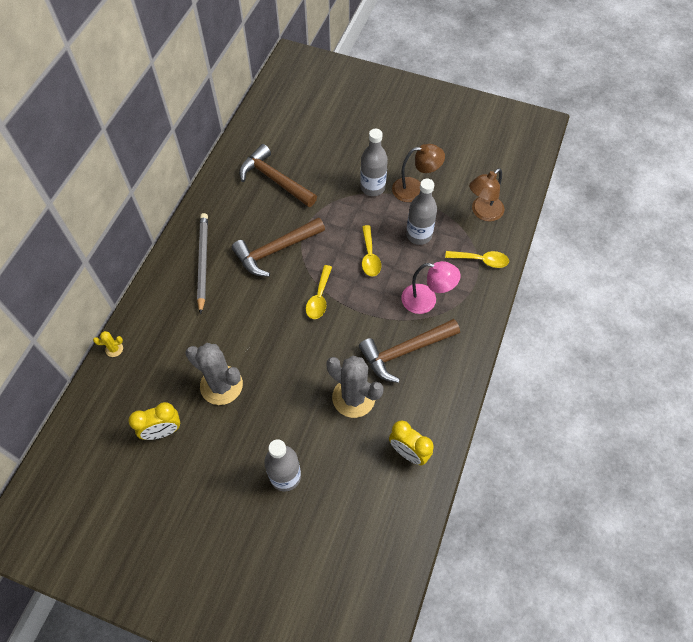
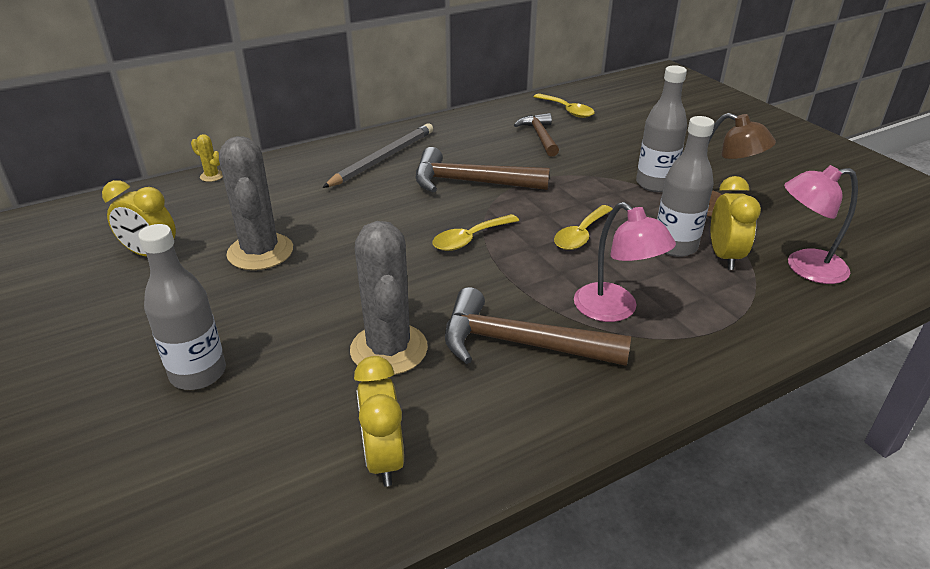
camera: 40 degrees right, 25 degrees down
brown hammer [239,144,317,207] -> brown hammer [514,113,559,157], size x0.64
yellow spoon [445,251,509,268] -> yellow spoon moved to [533,94,595,118]
brown lamp [469,168,504,222] -> pink lamp [784,165,858,284]
none -> yellow clock [711,176,761,270]

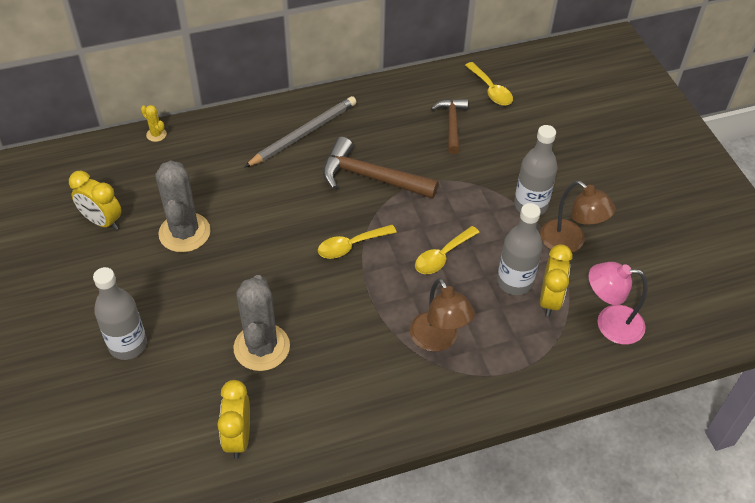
camera: 10 degrees right, 15 degrees up
brown hammer [445,287,631,366] -> none
pink lamp [574,202,676,322] -> brown lamp [410,278,475,352]

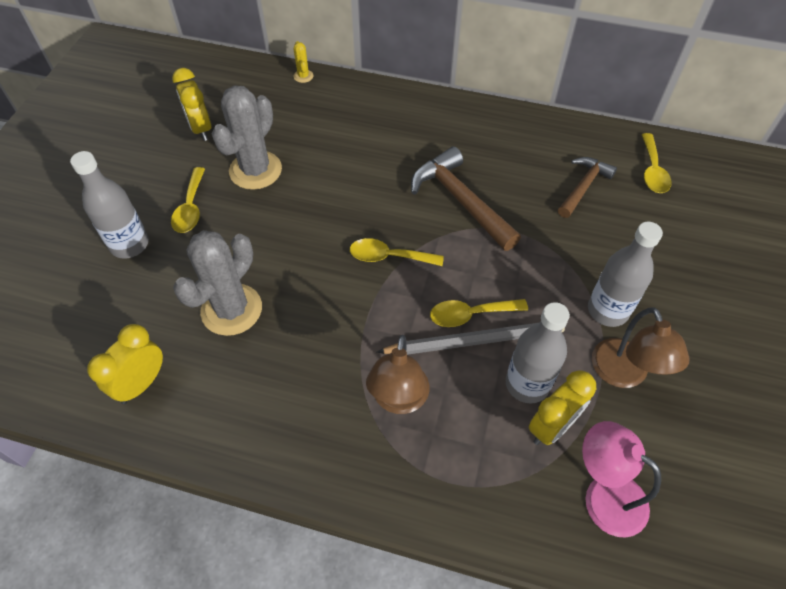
camera: 35 degrees right, 5 degrees up
grey pencil [245,96,357,167] -> grey pencil moved to [377,322,565,355]
none -> yellow spoon [171,167,205,233]

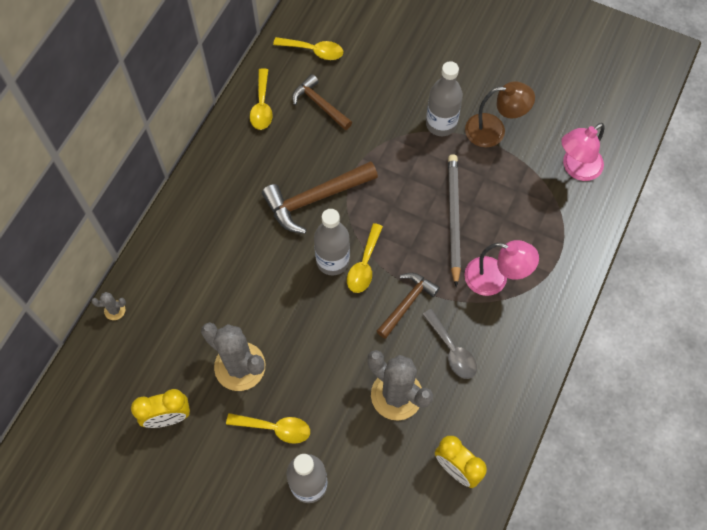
camera: 80 degrees left, 10 degrees up
yellow cactus [293,41,313,83] -> grey cactus [91,292,126,320]
brown lamp [366,335,429,414] -> pink lamp [464,240,539,296]
yellow spoon [430,299,528,327] -> yellow spoon moved to [250,68,273,130]
grey bottle [506,302,570,403] -> grey bottle moved to [314,209,350,275]
yellow clock [529,370,596,445] -> none
none -> brown hammer [377,273,440,339]
none -> grey spoon [422,309,477,379]

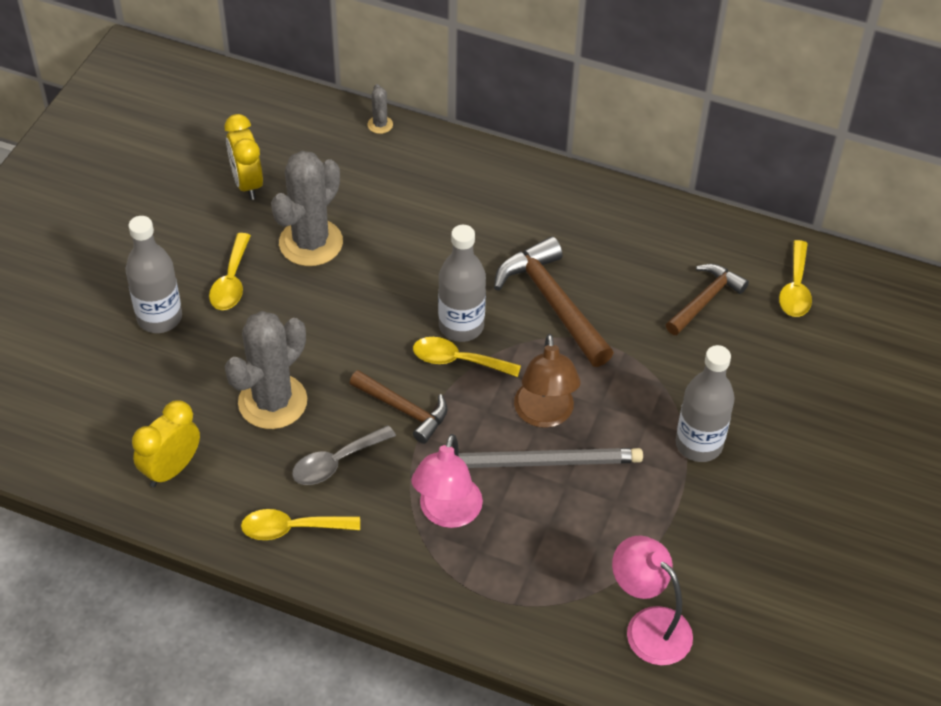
camera: 85 degrees right, 15 degrees down
yellow spoon [250,68,273,130] -> yellow spoon moved to [241,509,360,540]
brown lamp [465,81,535,147] -> brown lamp moved to [514,334,581,428]

